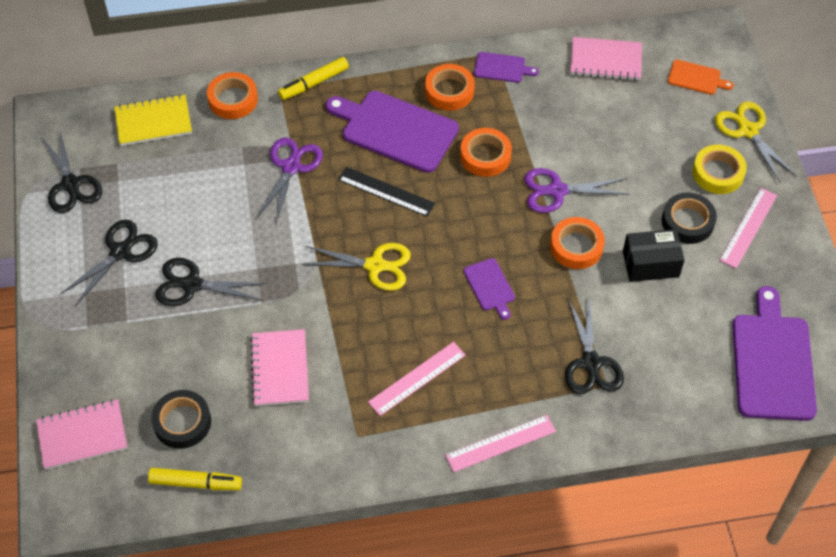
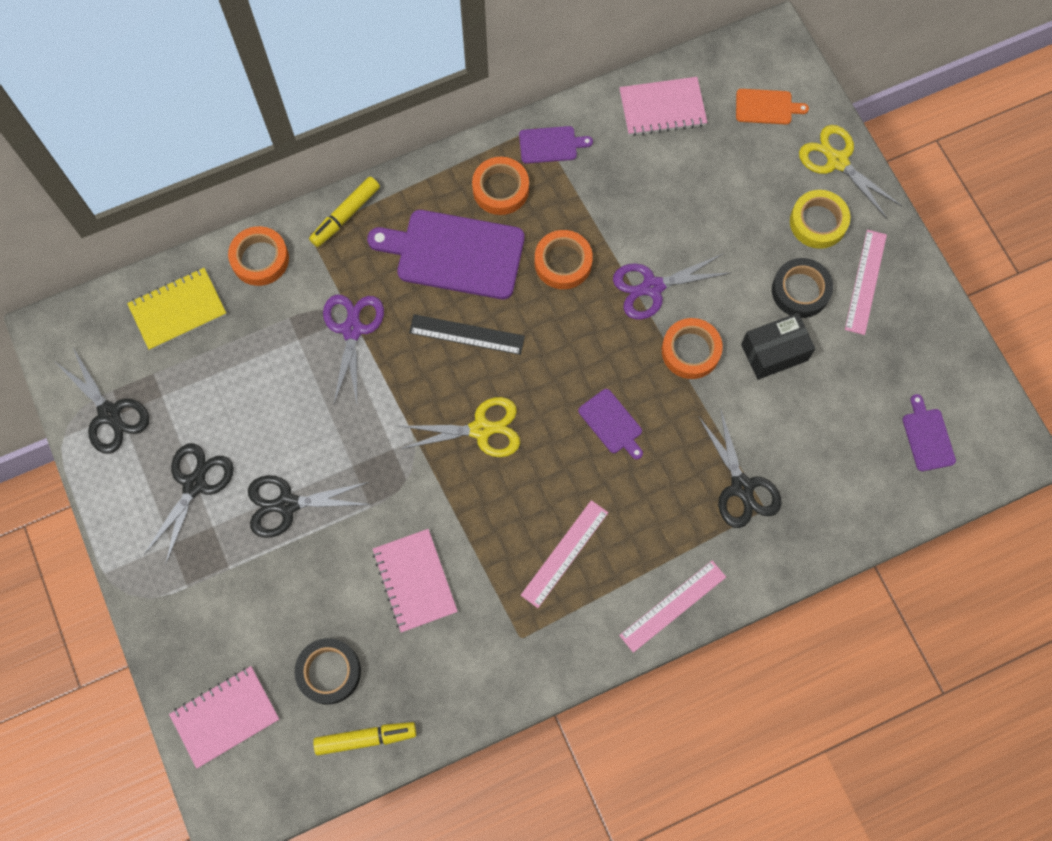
camera: 15 degrees left, 15 degrees up
purple cutting board [732,286,817,421] -> purple cutting board [903,394,956,471], size x0.49

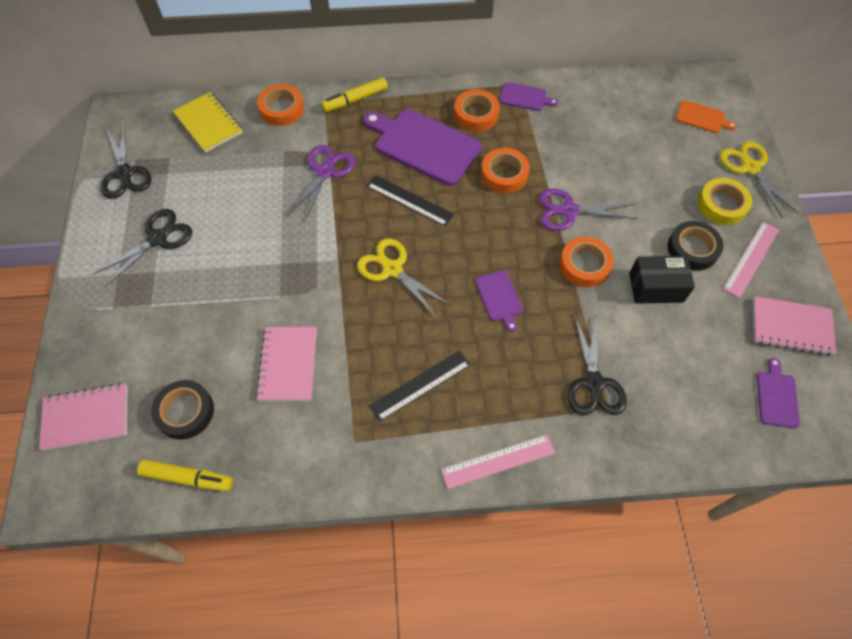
camera: 20 degrees right, 10 degrees down
yellow notebook [127,268,227,351] -> yellow notebook turned 60 degrees clockwise [173,92,243,153]
black scissors [248,475,372,538] -> none
yellow scissors [399,397,520,457] -> yellow scissors turned 150 degrees counterclockwise [357,238,450,318]
pink ruler [521,500,608,608] -> black ruler [370,350,470,421]
pink notebook [619,77,707,136] -> pink notebook moved to [753,296,836,356]

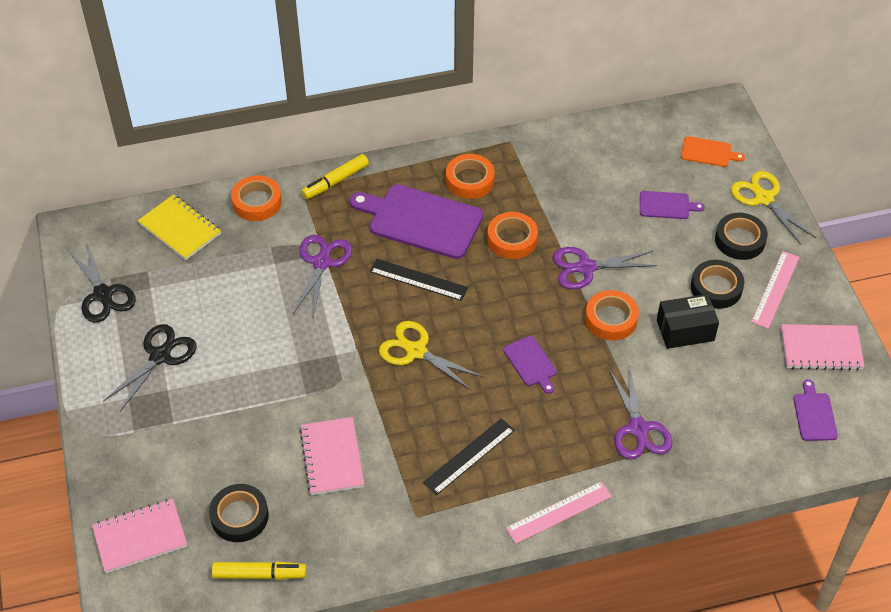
camera: 10 degrees left, 10 degrees down
purple cutting board [499,82,558,111] -> purple cutting board moved to [640,191,704,219]
black scissors [567,314,627,415] -> purple scissors [609,364,672,459]
yellow tape [698,178,752,225] -> black tape [715,213,768,260]

